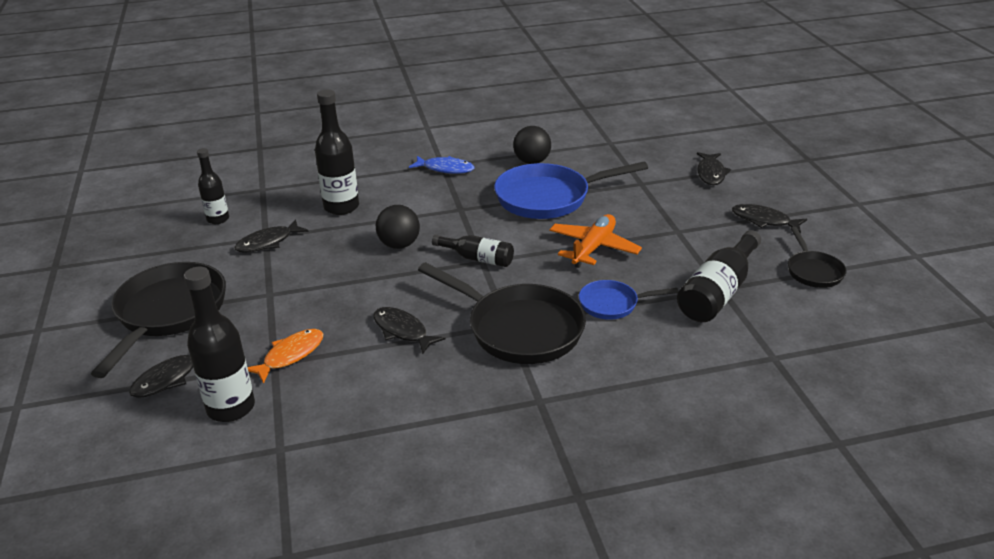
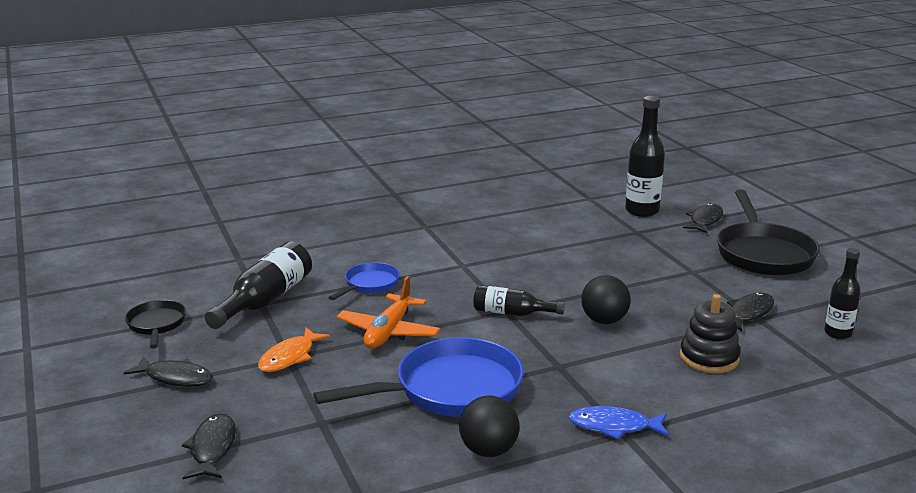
camera: 170 degrees right, 10 degrees down
orange fish [248,329,323,384] -> orange fish moved to [258,328,330,372]
black bottle [315,89,359,215] -> black stacking toy [680,294,741,373]
black fish [373,307,445,354] -> none
black pan [418,262,586,364] -> none
blue pan [579,280,678,320] -> blue pan turned 45 degrees counterclockwise [328,262,400,300]

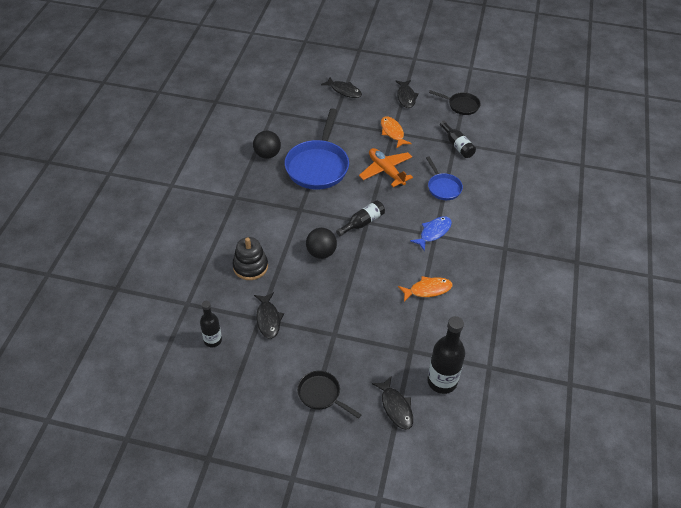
camera: 125 degrees right, 25 degrees up
black fish [124,356,213,387] -> black fish turned 60 degrees counterclockwise [396,80,419,108]
black bottle [205,241,312,329] -> black bottle [440,120,476,158], size x0.62
blue fish [569,406,669,440] -> blue fish moved to [410,216,452,251]
black pan [717,190,820,276] -> black pan [297,371,362,419], size x0.53
none -> orange fish [398,276,453,302]

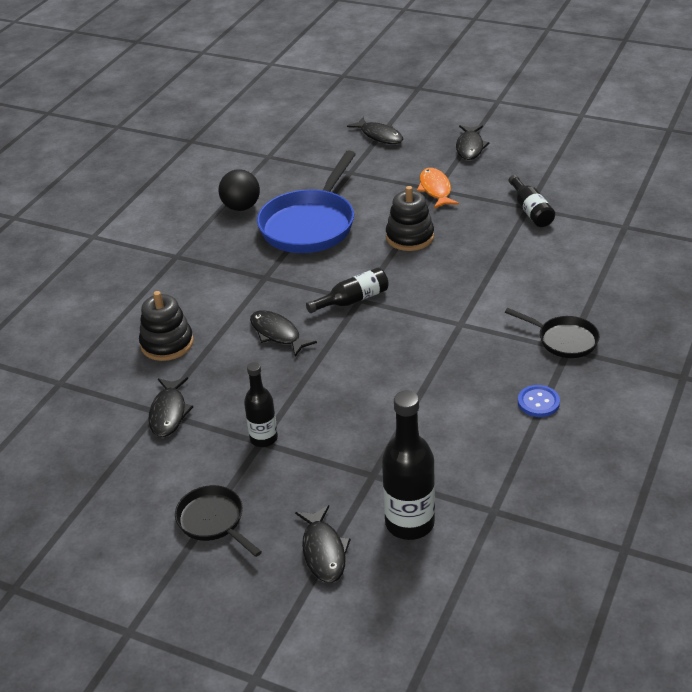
camera: 15 degrees right, 10 degrees down
black bottle [200,301,222,347] -> black bottle moved to [244,362,278,447]
black ball [306,228,337,259] -> black fish [250,310,317,356]
orange plane [359,148,413,187] -> black stacking toy [386,186,434,251]
orange fish [398,276,453,302] -> none
blue fish [410,216,452,251] -> none
blue pan [426,156,463,200] -> none
black pan [429,90,481,115] -> black pan moved to [505,308,600,358]
none -> blue button [518,385,560,417]

